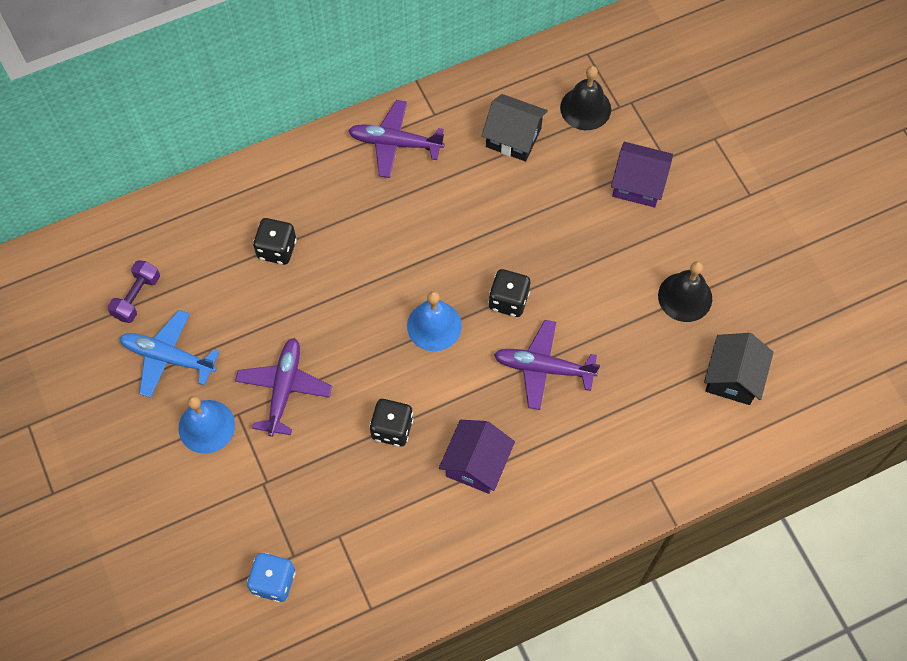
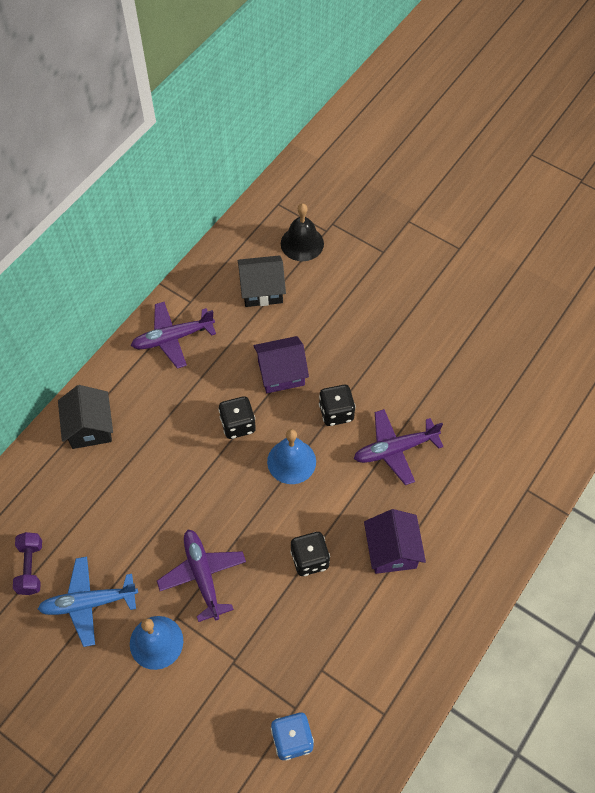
camera: 30 degrees left, 5 degrees down
black dice [253,218,297,265] -> black dice moved to [218,396,256,439]
purple house [611,142,673,207] -> purple house moved to [253,336,309,393]
black bell [658,261,712,322] -> none
black house [704,333,774,405] -> black house moved to [58,385,113,449]

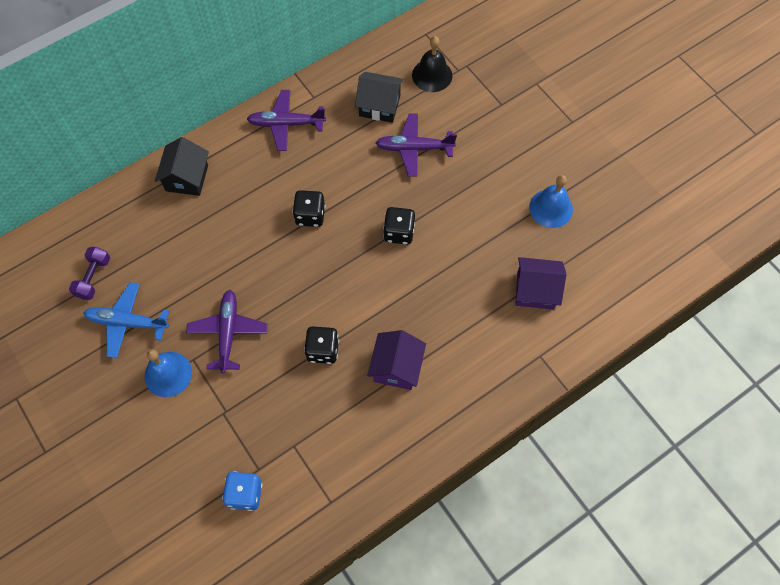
camera: 20 degrees right, 5 degrees up
purple house [253,336,309,393] -> purple house moved to [516,257,566,310]
blue bell [267,429,316,484] -> blue bell moved to [529,175,573,228]
purple plane [354,409,444,485] -> purple plane moved to [376,113,457,176]

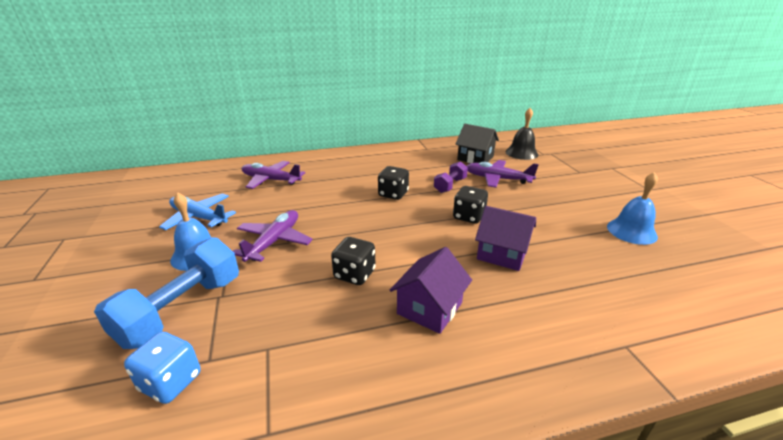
camera: 20 degrees right, 35 degrees down
purple dumbbell [69,247,110,300] -> purple dumbbell moved to [434,161,468,193]
black house [155,137,209,196] -> none
purple plane [247,90,326,151] -> purple plane moved to [242,161,305,189]
purple house [516,257,566,310] -> purple house moved to [475,206,536,271]
none -> blue dumbbell [94,237,239,349]

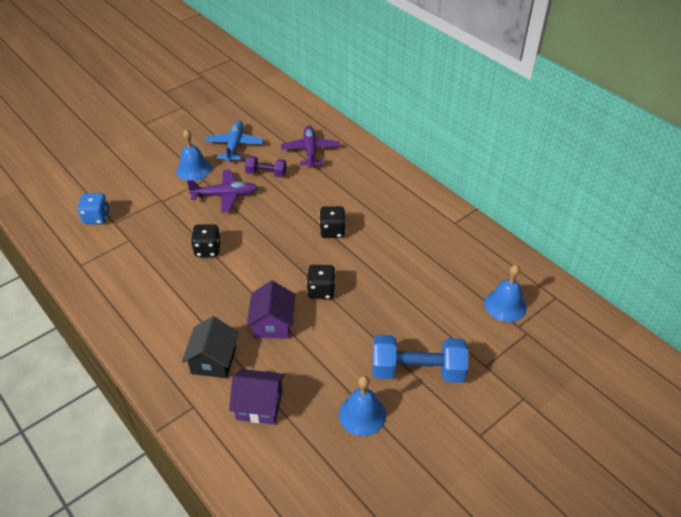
camera: 65 degrees right, 15 degrees up
blue dumbbell [94,237,239,349] -> blue dumbbell moved to [372,335,468,383]
purple house [390,247,472,334] -> purple house moved to [229,369,285,424]
purple dumbbell [434,161,468,193] -> purple dumbbell moved to [245,156,287,177]
black house [456,124,499,163] -> black house moved to [182,316,239,378]
purple plane [466,160,539,188] -> none
black bell [505,108,538,160] -> blue bell [484,265,527,322]

